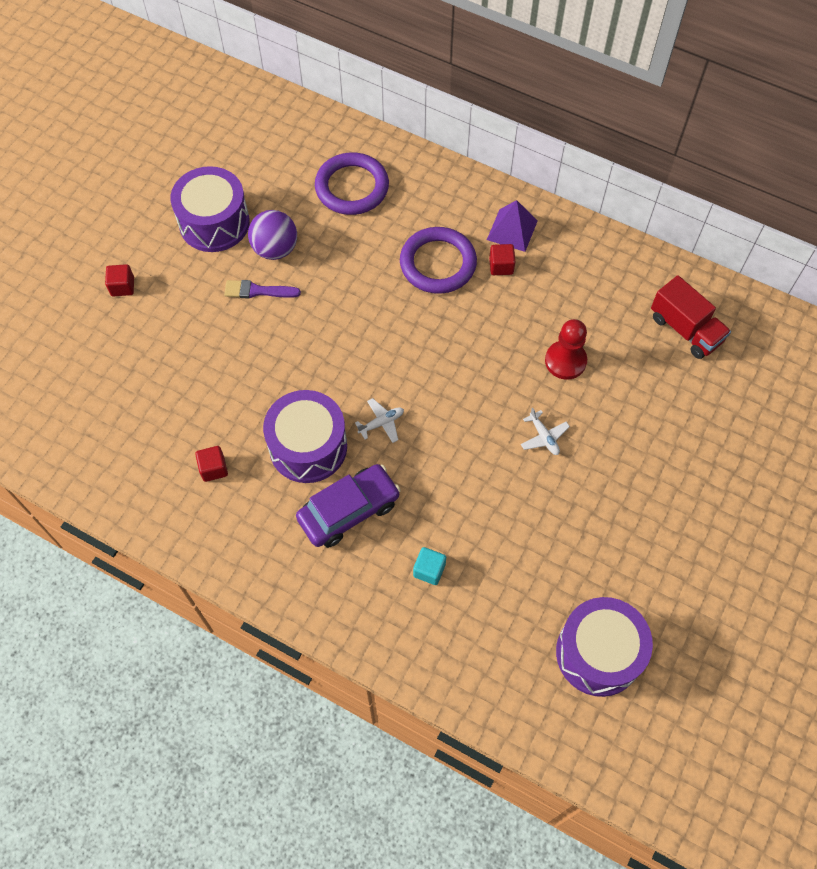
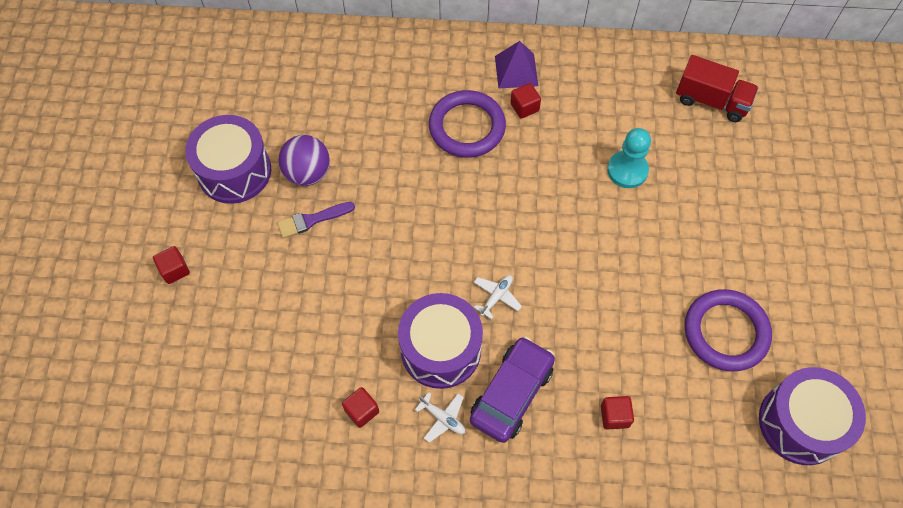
camera: 25 degrees left, 0 degrees up
purple ring [315,152,389,215] -> purple ring moved to [685,289,772,371]
turquoise cube [413,547,446,585] -> red cube [601,396,634,429]
white plane [521,407,570,455] -> white plane moved to [415,392,465,443]
red pawn [545,319,587,380] -> turquoise pawn [607,128,651,188]

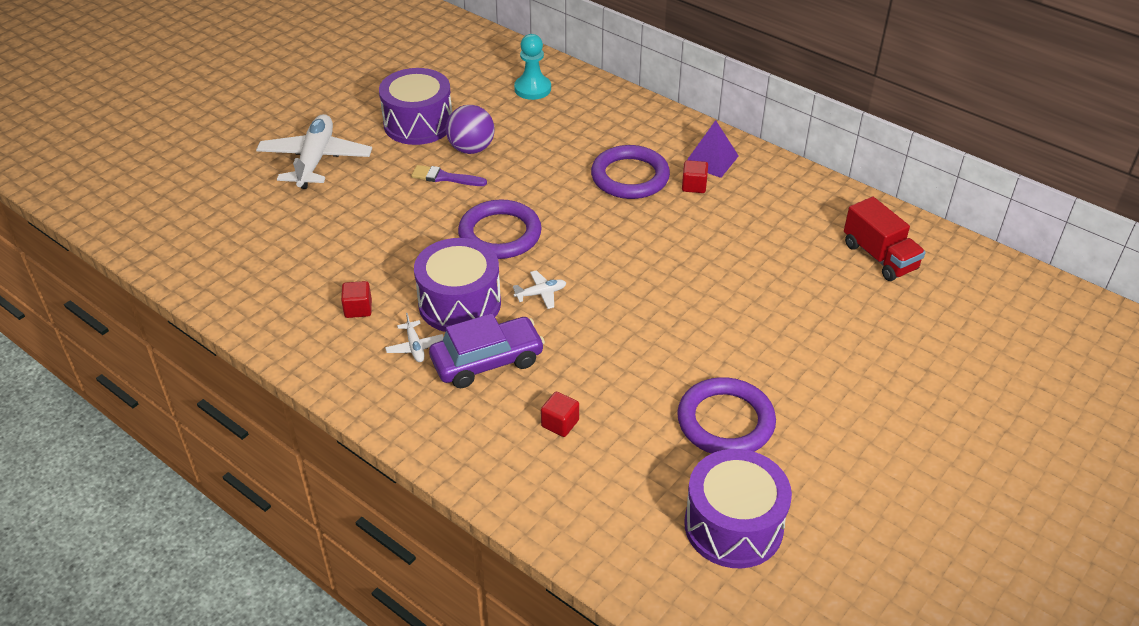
camera: 35 degrees right, 20 degrees down
red cube [153,246,190,284] -> white plane [256,114,372,189]
turquoise pawn [607,128,651,188] -> turquoise pawn moved to [514,34,551,100]
none -> purple ring [458,200,542,259]

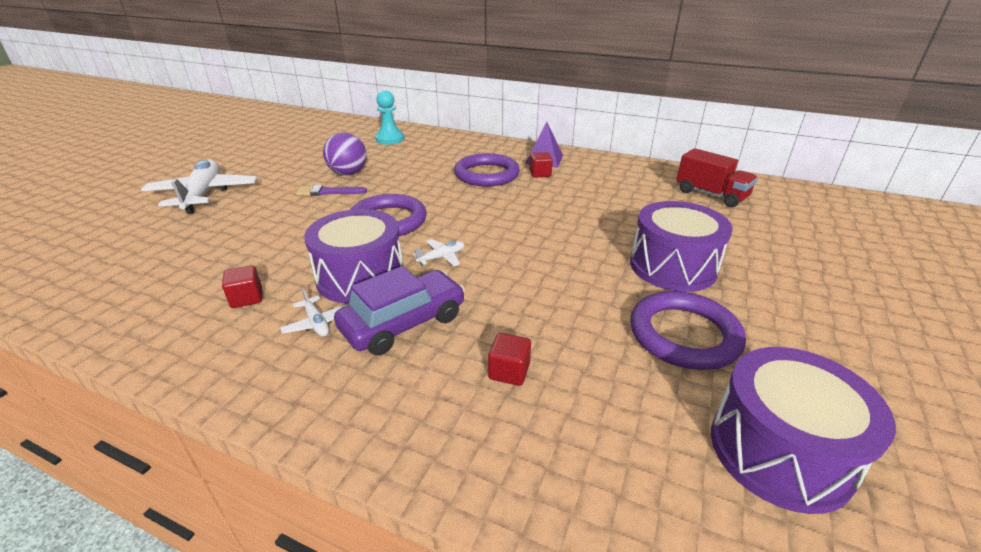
camera: 15 degrees left, 10 degrees down
purple drum [379,68,452,145] -> purple drum moved to [630,201,733,292]

